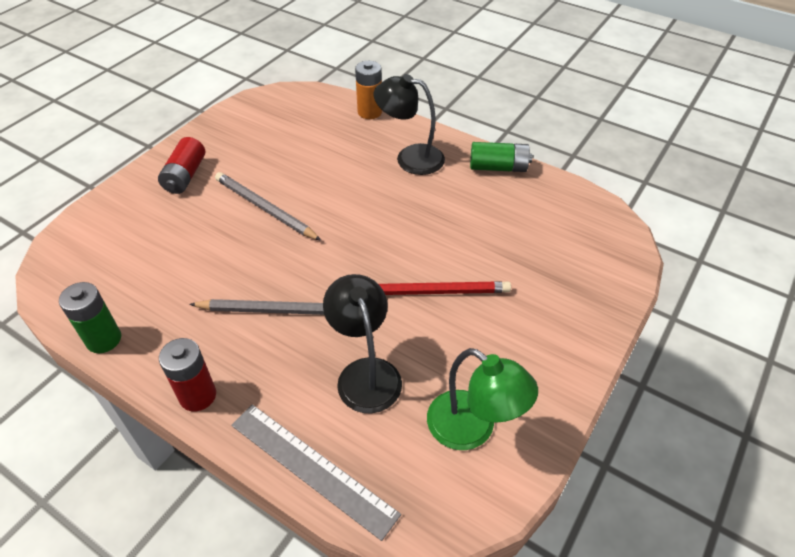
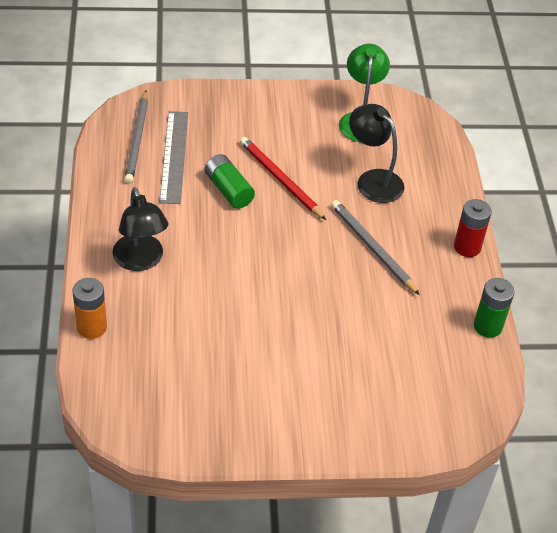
camera: 130 degrees left, 0 degrees up
red battery [158,137,205,194] -> none
grey pencil [215,172,321,241] -> grey pencil moved to [124,90,148,184]
grey ruler [231,404,401,541] -> grey ruler moved to [159,111,188,204]
black lamp [323,274,402,413] -> black lamp turned 105 degrees clockwise [349,104,404,203]
green battery [470,142,532,172] -> green battery moved to [205,154,255,209]

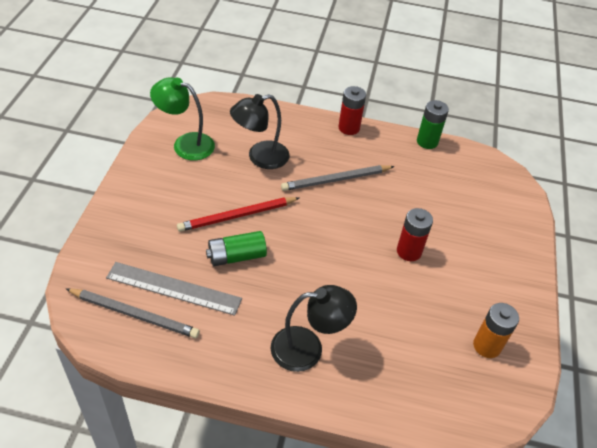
camera: 75 degrees left, 0 degrees up
orange battery [72,278,107,339] -> orange battery moved to [473,303,519,358]
none -> red battery [397,208,433,261]

